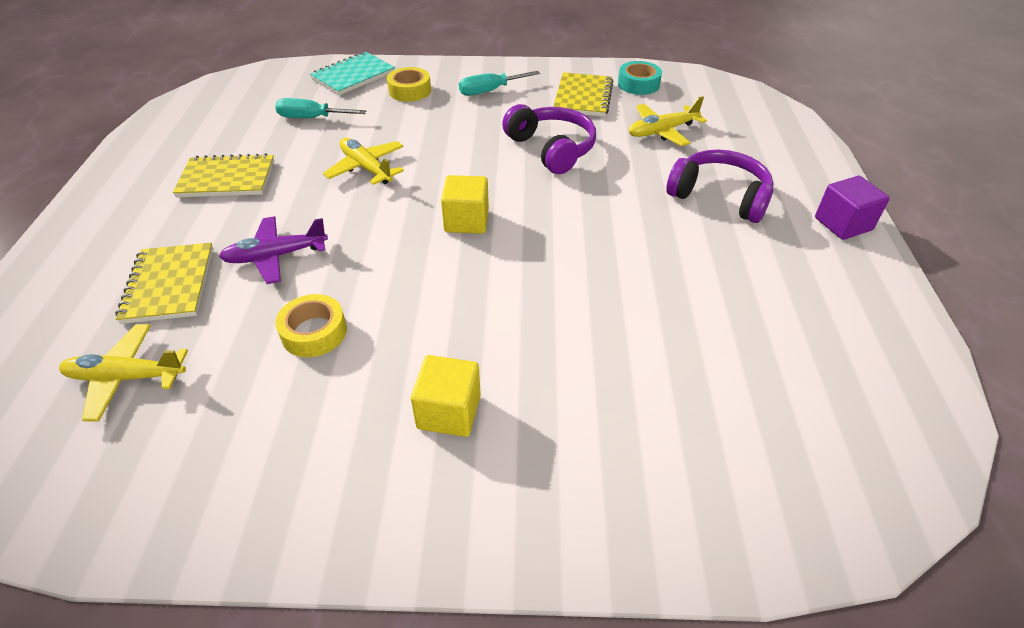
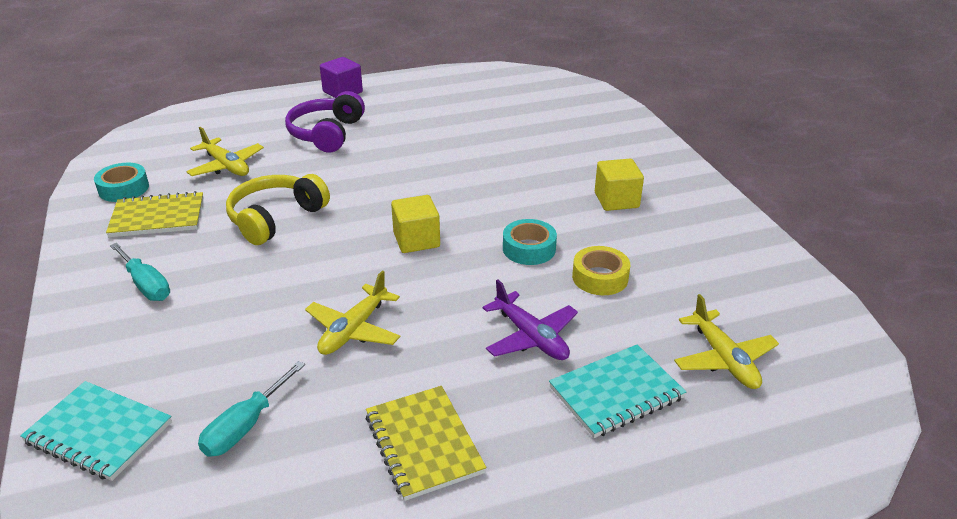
camera: 110 degrees left, 10 degrees down
yellow notebook [115,243,213,324] -> turquoise notebook [549,344,686,438]
turquoise screwdriver [275,98,366,118] -> turquoise screwdriver turned 45 degrees clockwise [198,361,305,457]
yellow tape [387,67,431,102] -> none
purple headphones [502,104,596,174] -> yellow headphones [226,174,330,245]
none -> turquoise tape [503,219,557,265]

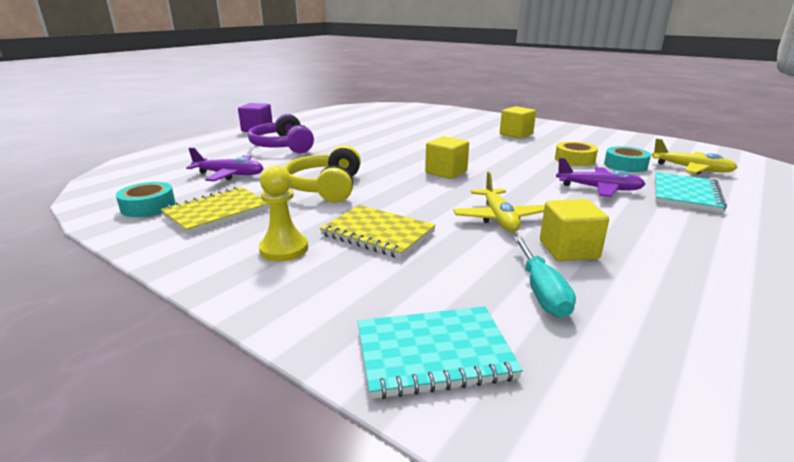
camera: 35 degrees left, 10 degrees down
turquoise screwdriver [110,243,170,301] -> yellow pawn [259,166,308,262]
yellow plane [186,127,264,176] -> purple plane [186,148,264,181]
yellow notebook [366,386,486,501] -> yellow notebook moved to [320,205,436,259]
turquoise tape [503,219,557,265] -> turquoise tape moved to [604,146,651,172]
none -> yellow cube [540,199,609,261]

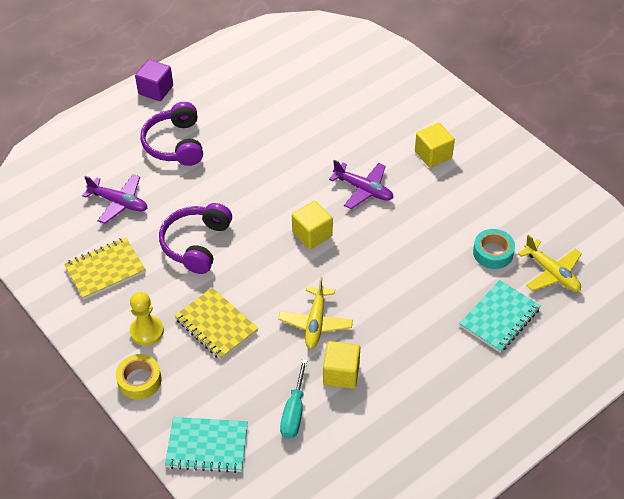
camera: 15 degrees right, 25 degrees up
turquoise tape [116,182,176,217] -> none
yellow headphones [284,145,361,203] -> purple headphones [159,203,232,274]
yellow tape [555,141,598,166] -> yellow tape moved to [116,354,162,400]
purple plane [556,158,645,197] -> purple plane moved to [329,160,393,209]

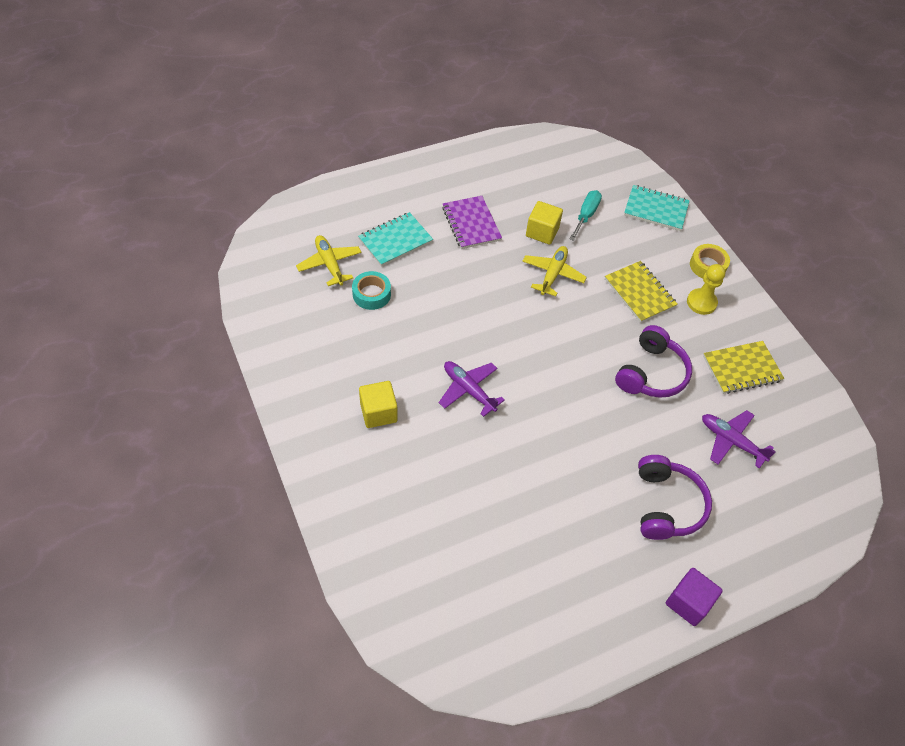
camera: 170 degrees left, 5 degrees up
yellow cube [292,201,333,249] -> none
none -> purple notebook [442,196,502,249]

